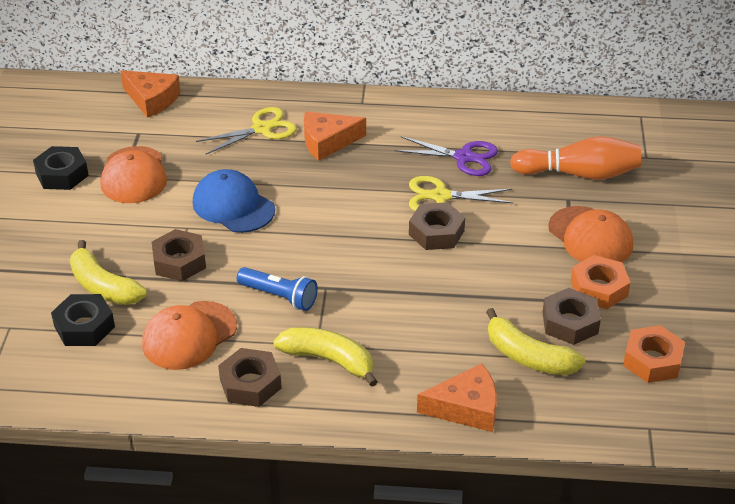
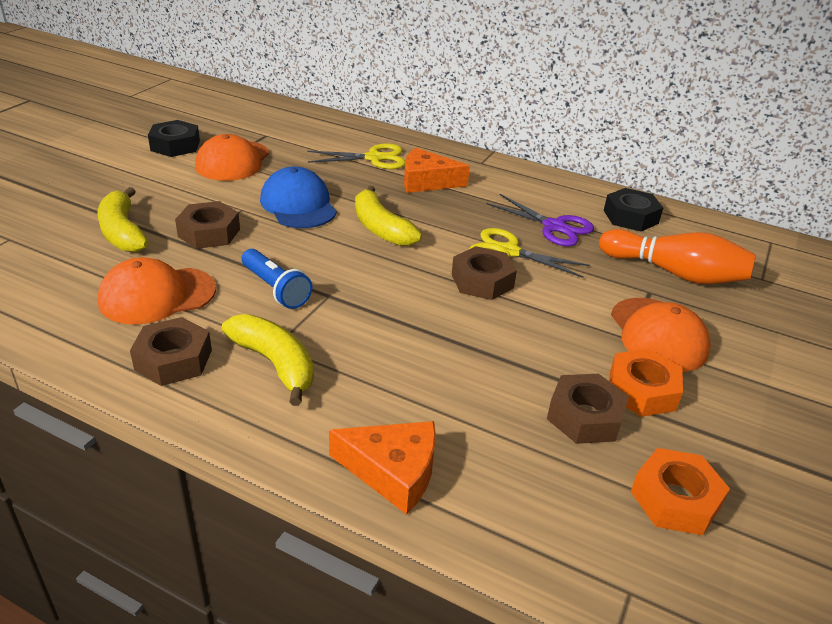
camera: 20 degrees right, 5 degrees down
black nut [51,294,115,346] -> black nut moved to [604,188,663,232]
orange cheese [120,70,181,118] -> none
yellow banana [486,308,586,375] -> yellow banana moved to [355,185,422,246]

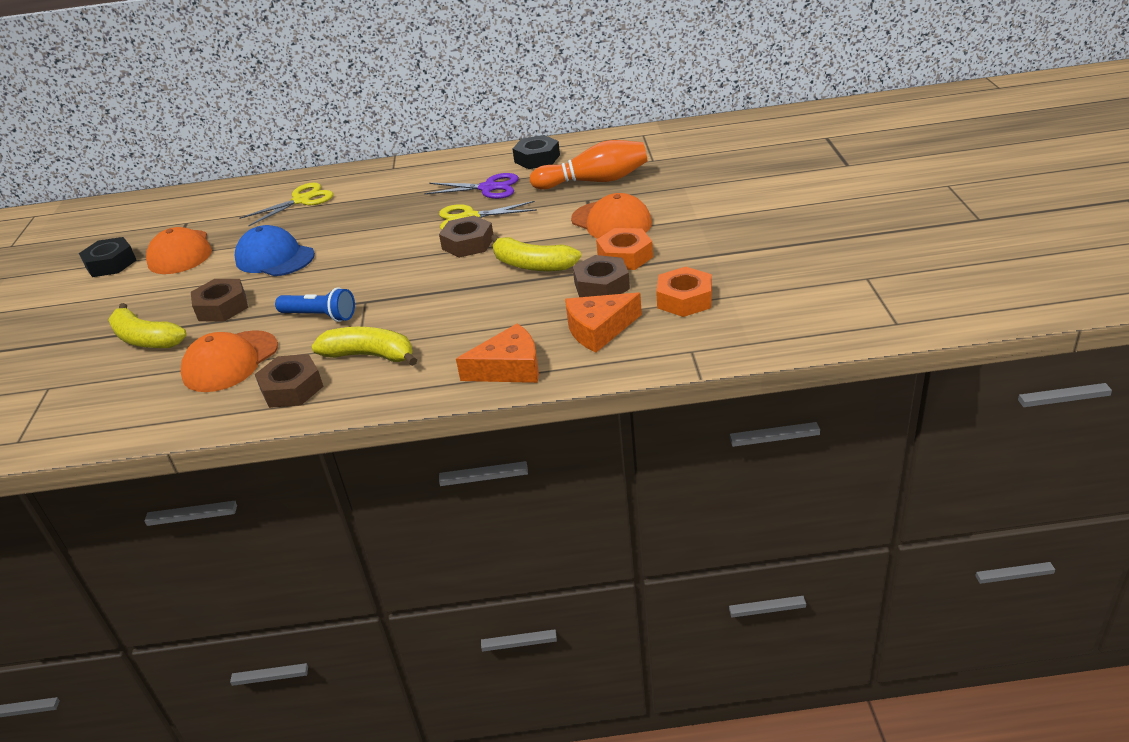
camera: 25 degrees left, 0 degrees up
yellow banana [355,185,422,246] -> yellow banana moved to [491,234,581,271]
orange cheese [404,148,470,193] -> orange cheese moved to [565,292,642,352]

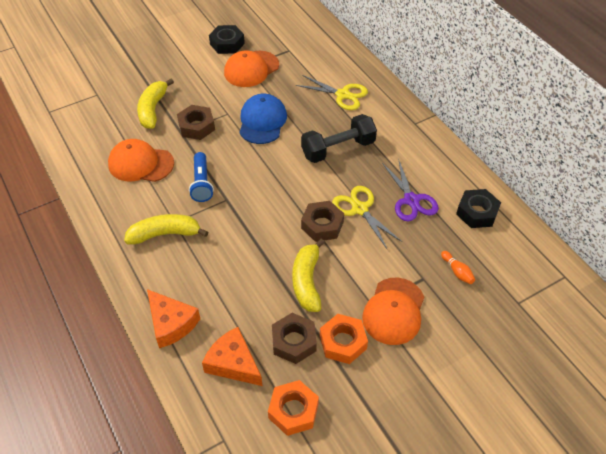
camera: 60 degrees right, 15 degrees up
brown nut [255,354,324,408] -> none
yellow banana [311,327,417,366] -> yellow banana turned 90 degrees counterclockwise [124,214,208,244]
orange bowling pin [530,140,648,190] -> orange bowling pin [441,251,475,284], size x0.42
none -> black dumbbell [301,114,377,163]

